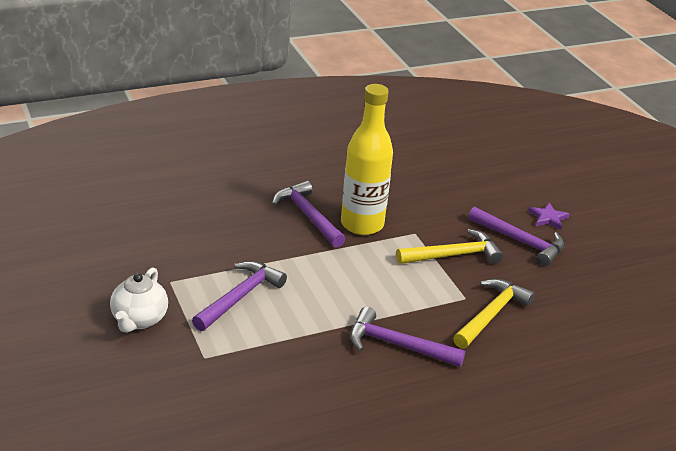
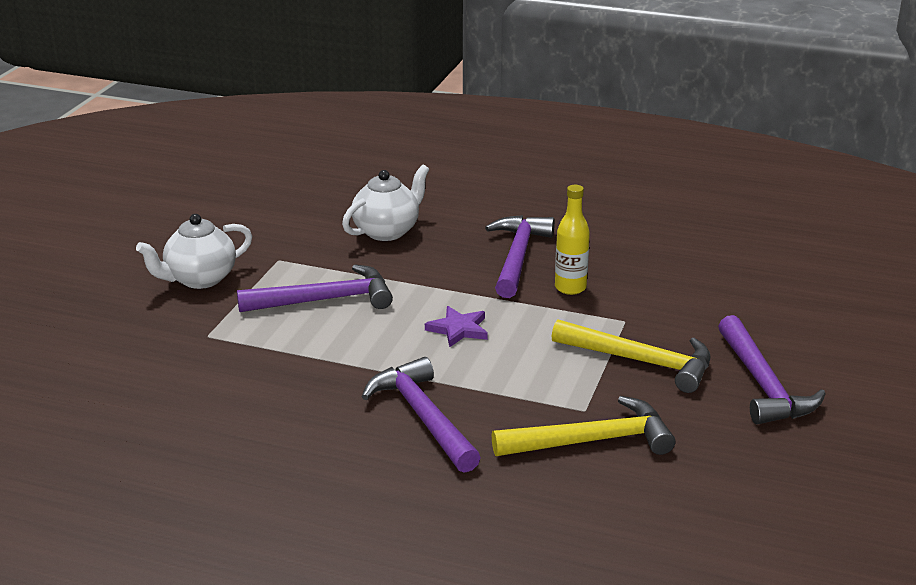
camera: 45 degrees right, 5 degrees down
yellow bottle [341,84,393,235] -> yellow bottle [555,185,590,295], size x0.49
purple star [528,202,570,230] -> purple star moved to [425,306,488,347]
none -> white teapot [342,165,429,241]

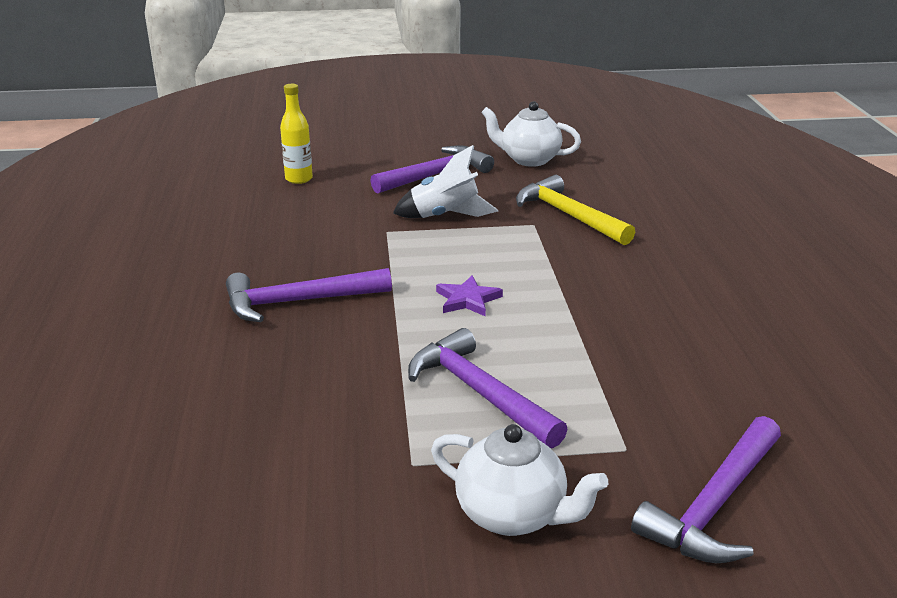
camera: 115 degrees left, 0 degrees up
white teapot [342,165,429,241] -> white teapot moved to [481,101,581,167]
purple hammer [362,357,481,473] -> purple hammer moved to [631,416,781,563]
yellow hammer [551,319,711,393] -> white rocket [393,145,498,218]
yellow bottle [555,185,590,295] -> yellow bottle moved to [280,84,313,184]

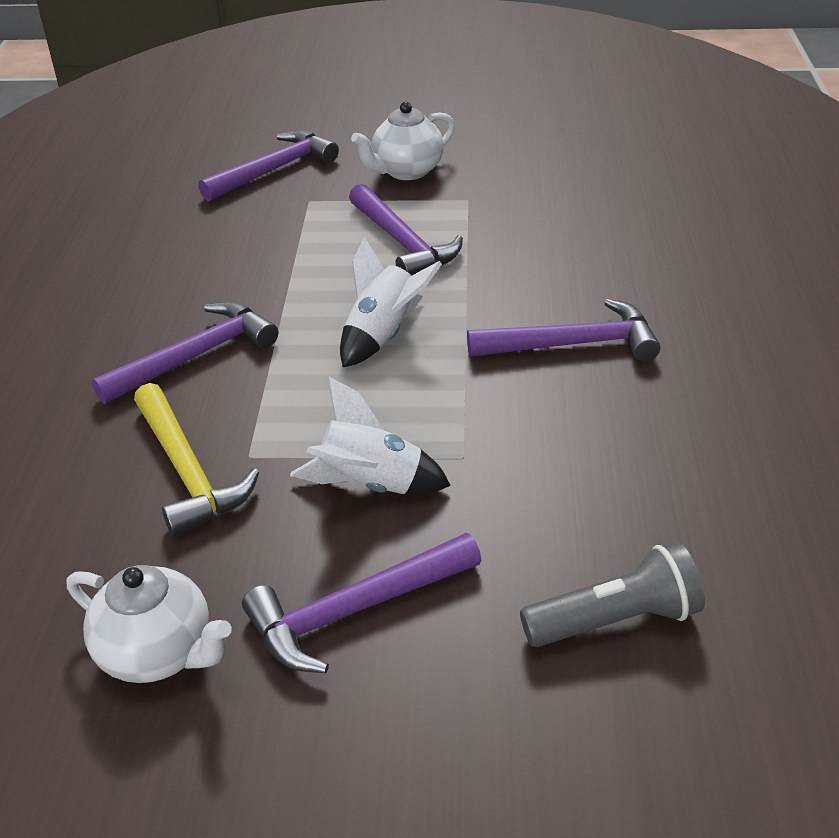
camera: 170 degrees left, 10 degrees up
yellow bottle [280,84,313,184] -> grey flashlight [520,542,705,647]
white teapot [431,424,608,536] -> white teapot turned 75 degrees counterclockwise [351,102,455,180]
purple star [436,276,503,317] -> white rocket [340,237,442,367]
none -> purple hammer [91,301,278,404]

